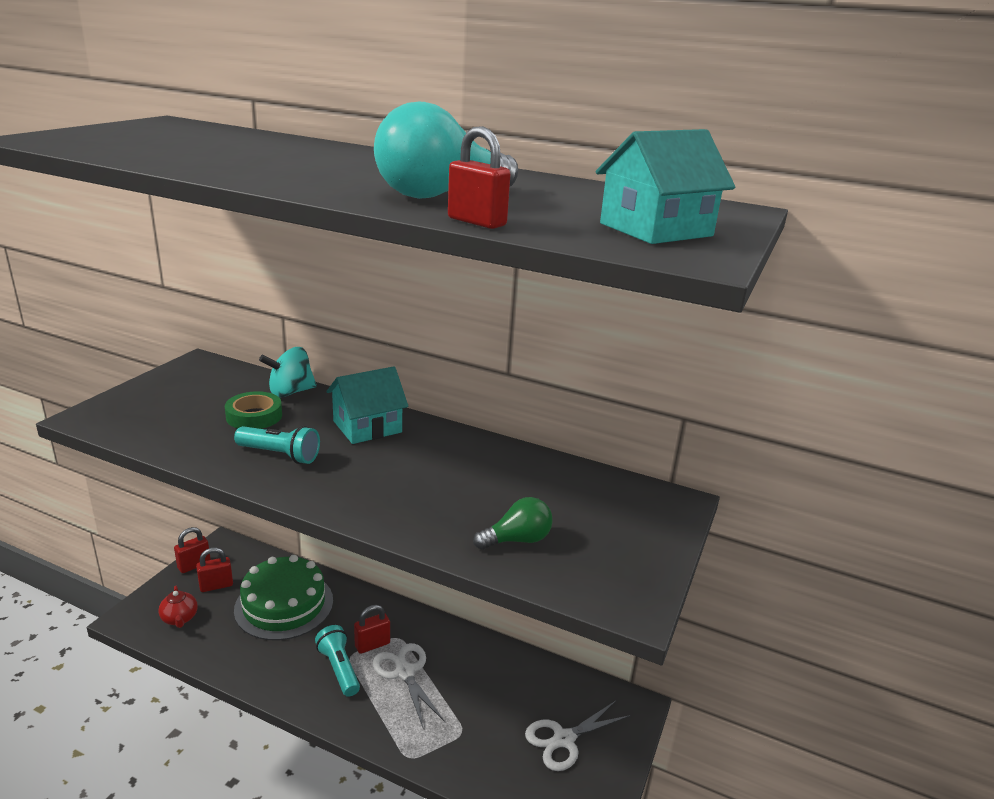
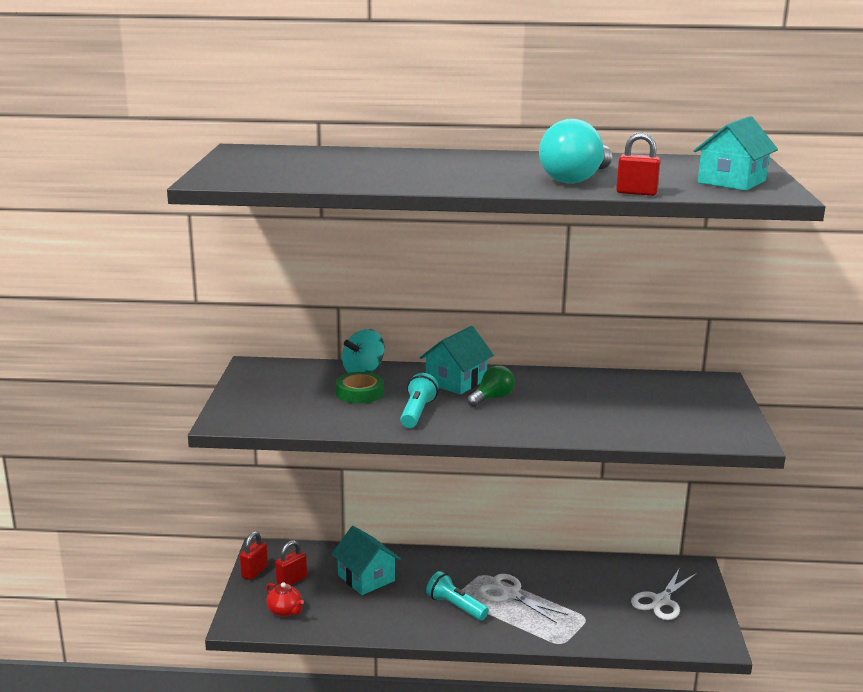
camera: 20 degrees left, 5 degrees down
turquoise flashlight [234,426,320,464] -> turquoise flashlight turned 75 degrees counterclockwise [400,373,438,428]
green cake [234,555,333,640] -> turquoise house [332,526,401,595]
red padlock [354,605,390,654] -> none
green light bulb [473,497,553,550] -> green light bulb moved to [467,365,515,407]

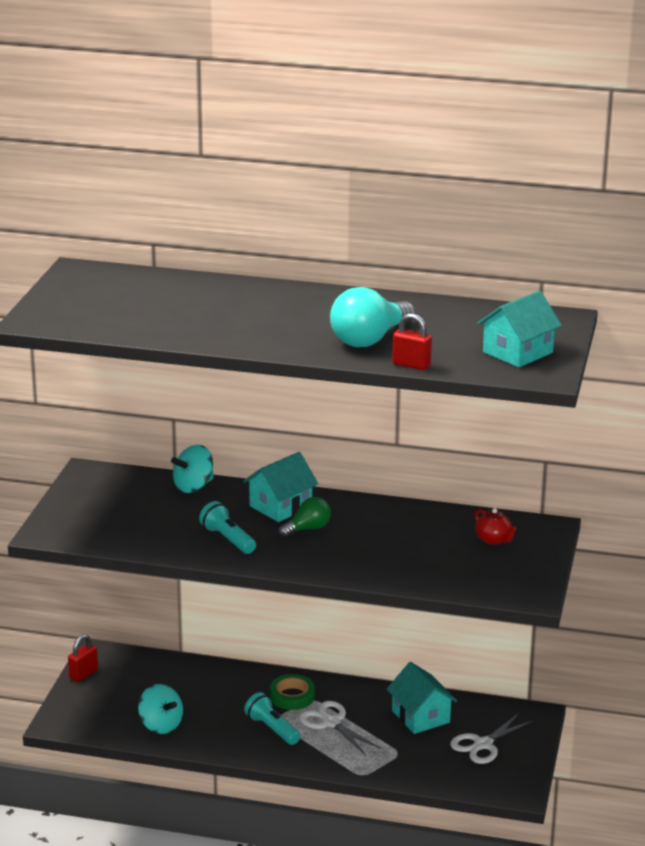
camera: 10 degrees right, 5 degrees up
red teapot [266,582,304,617] -> red teapot moved to [475,508,517,545]
red padlock [275,540,307,585] -> none
turquoise house [332,526,401,595] -> turquoise house moved to [387,662,457,734]
green tape [336,372,384,403] -> green tape moved to [270,674,315,710]
turquoise flashlight [400,373,438,428] -> turquoise flashlight turned 60 degrees counterclockwise [199,501,256,554]
none -> turquoise spinning top [138,684,183,734]

